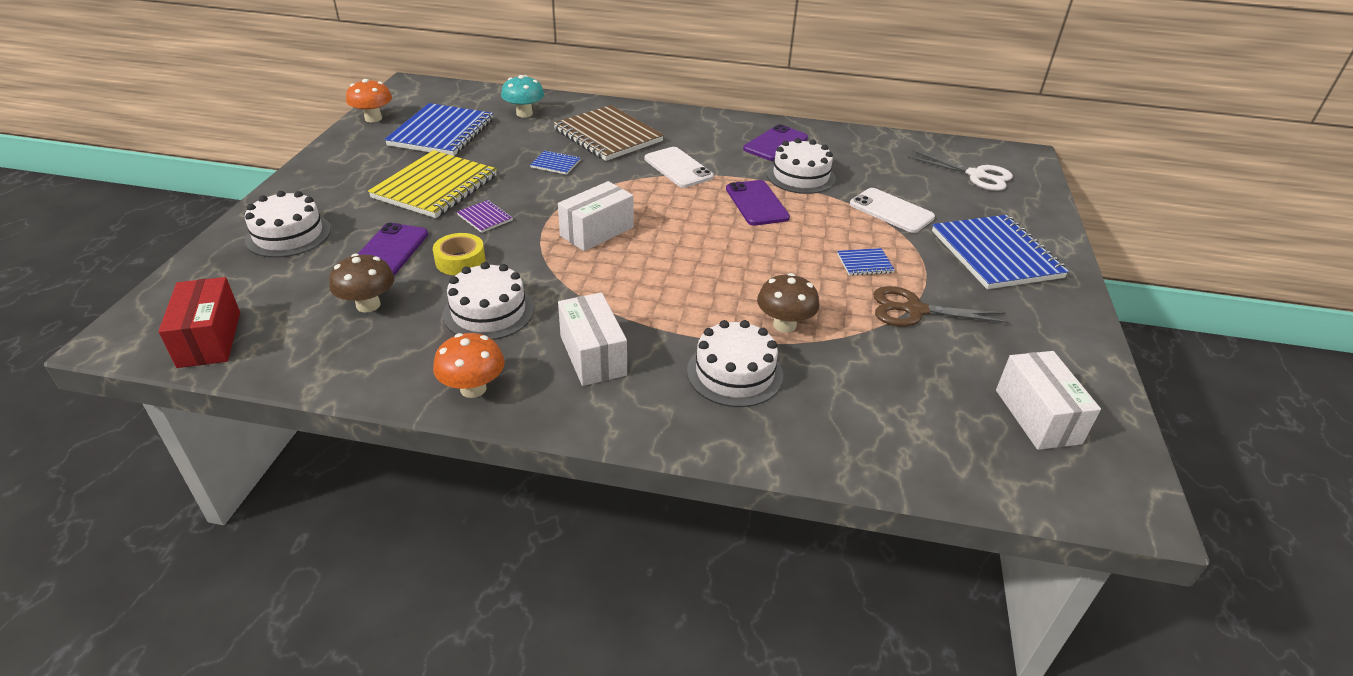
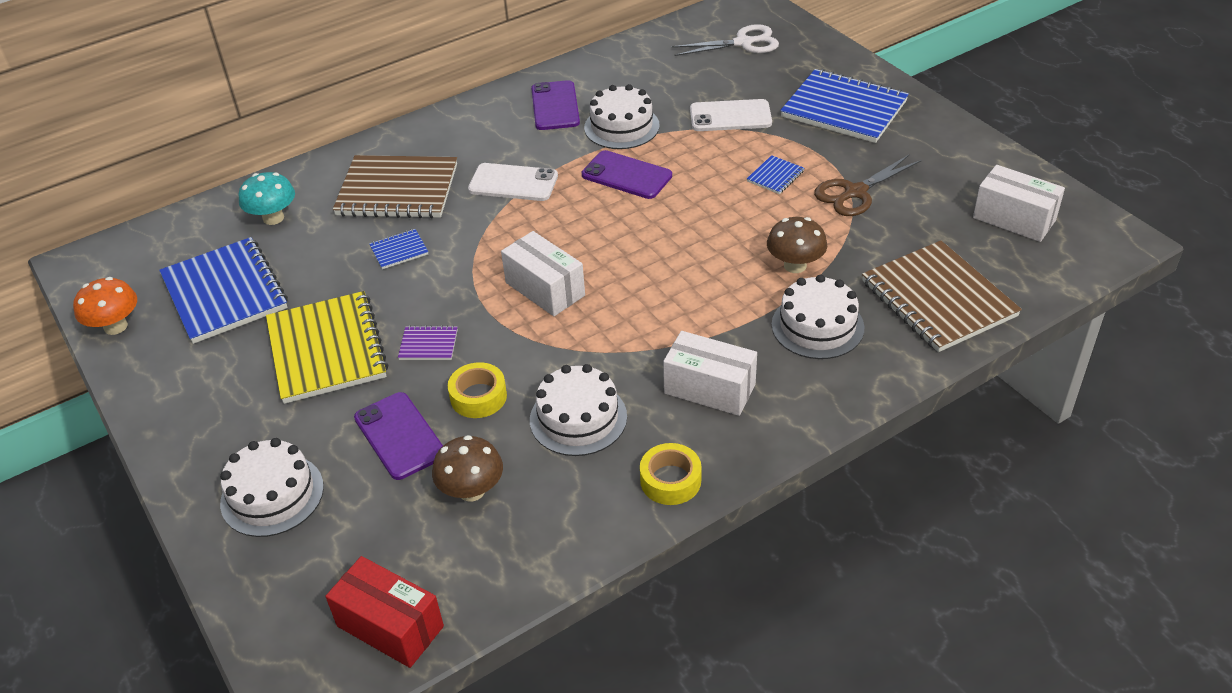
camera: 40 degrees left, 5 degrees up
orange mushroom [433,333,505,398] -> yellow tape [640,443,701,505]
white box [558,181,633,251] -> white box turned 45 degrees counterclockwise [501,231,585,316]
none -> brown notebook [862,241,1022,352]

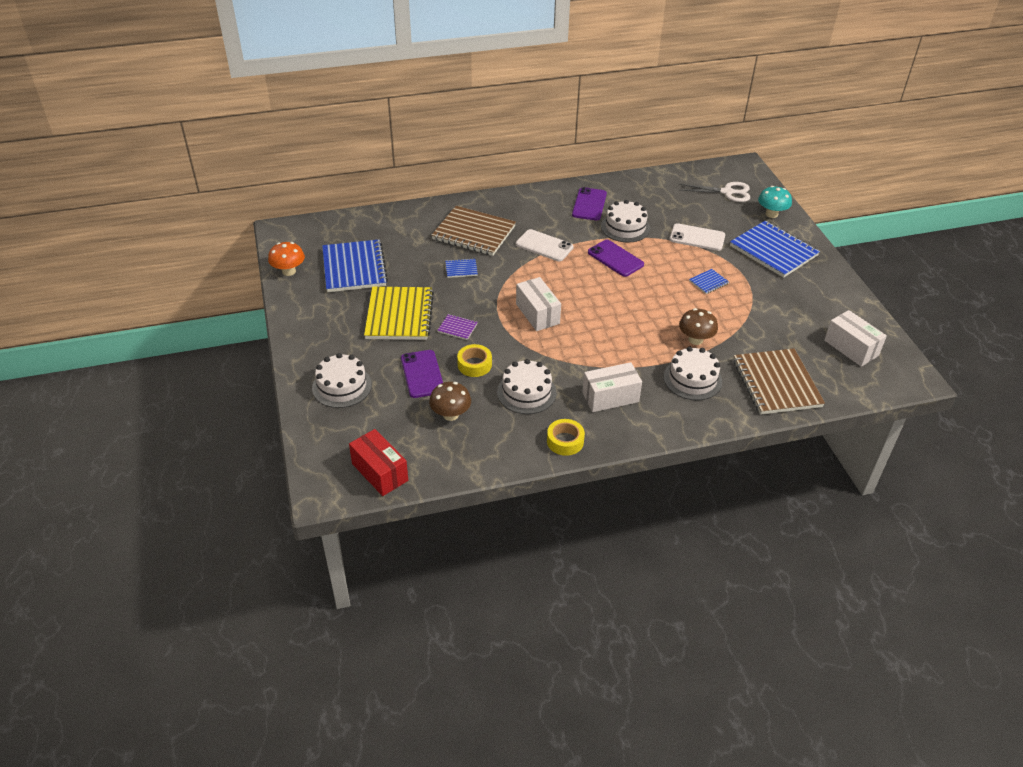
camera: 15 degrees right, 0 degrees up
turquoise mushroom [239,172,295,225] -> turquoise mushroom moved to [758,186,792,218]
white box [663,331,757,416] -> white box turned 60 degrees counterclockwise [582,362,642,412]
brown scissors [814,154,922,216] -> none

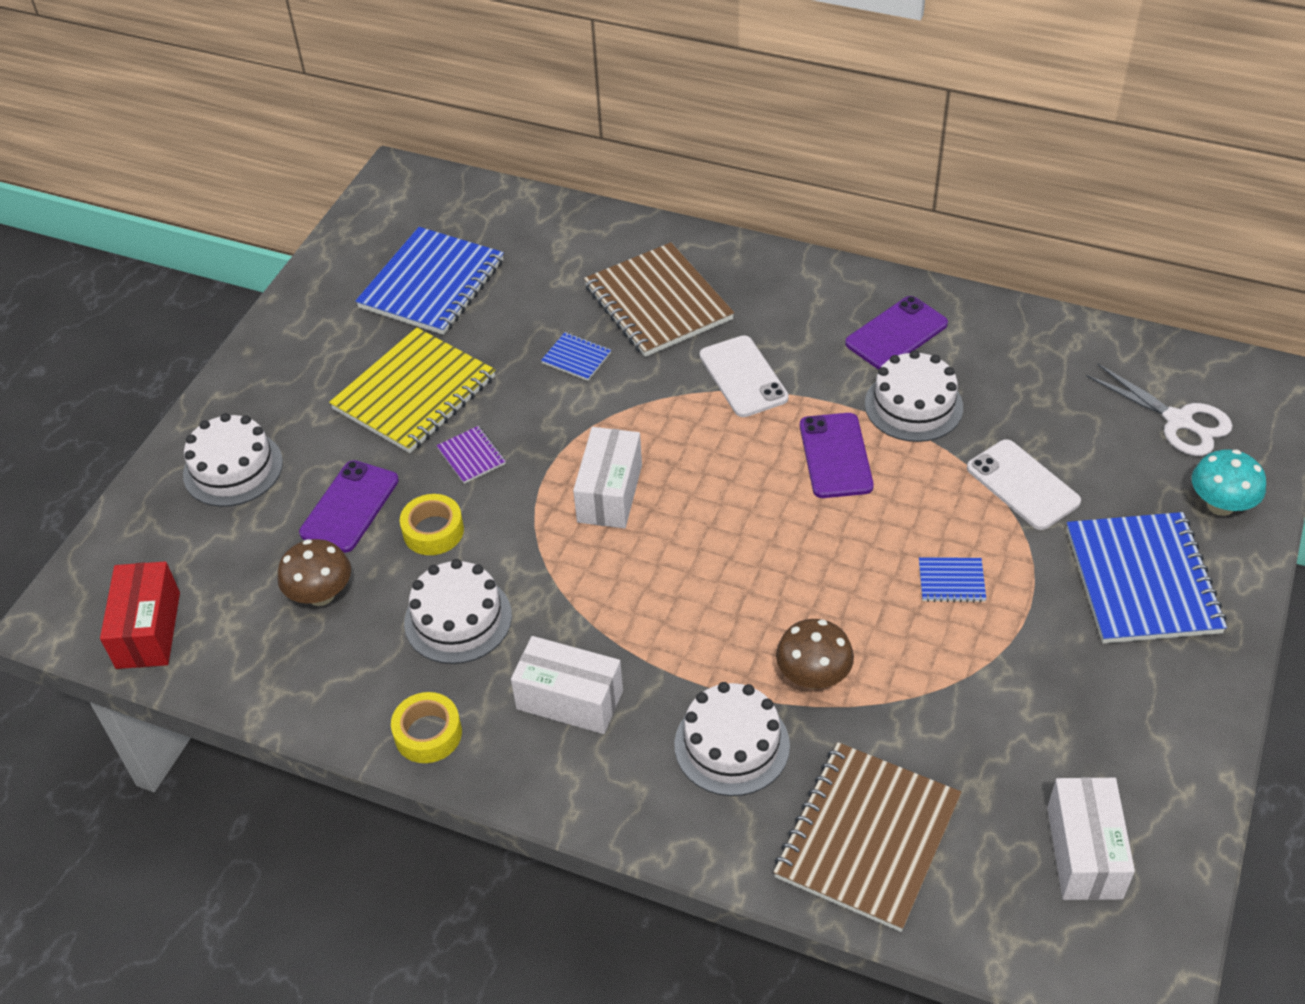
camera: 40 degrees right, 5 degrees up
orange mushroom [268,242,305,276] -> none

